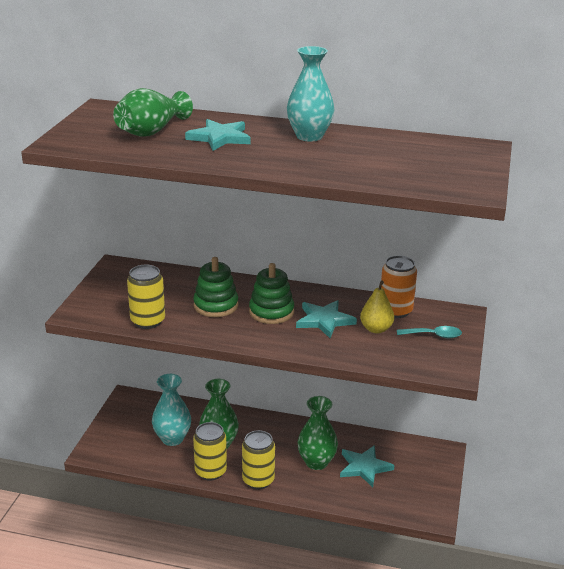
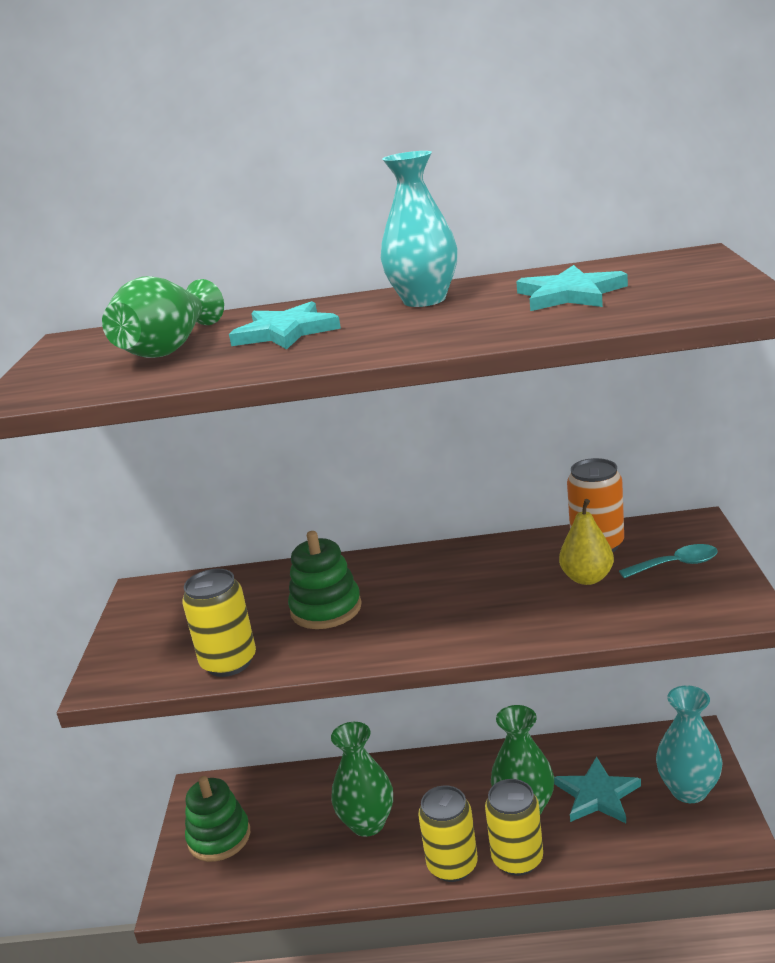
camera: 10 degrees left, 5 degrees down
turquoise vase [152,374,191,446] -> turquoise vase moved to [656,685,722,803]
yellow can [193,422,227,481] -> yellow can moved to [485,779,543,876]
green stacking toy [249,263,294,324] -> green stacking toy moved to [185,776,250,862]
turquoise star [296,300,357,338] -> turquoise star moved to [516,265,628,311]

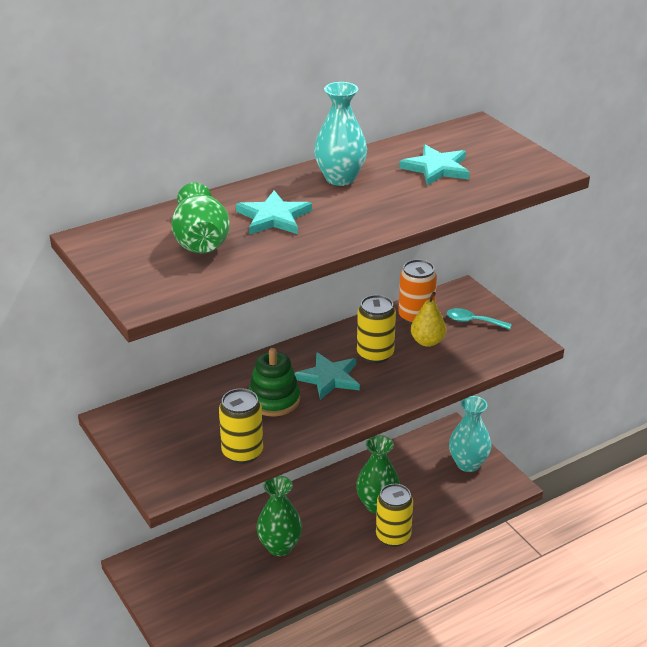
camera: 35 degrees left, 10 degrees up
green stacking toy [185,776,250,862] -> none
yellow can [418,786,478,882] -> yellow can moved to [357,295,396,363]
turquoise star [554,756,641,823] -> turquoise star moved to [294,352,360,400]
turquoise spoon [619,544,718,578] -> turquoise spoon turned 120 degrees counterclockwise [447,308,512,330]

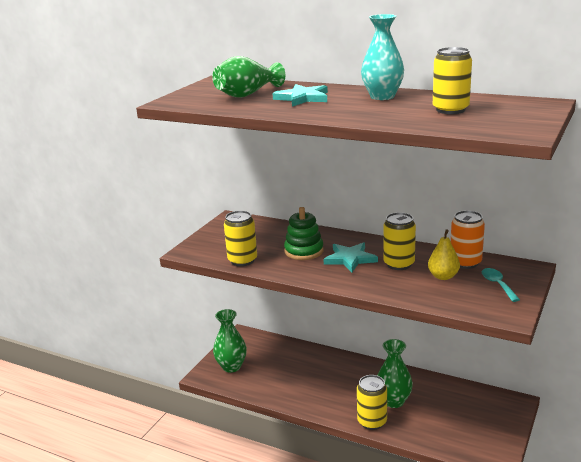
camera: 60 degrees right, 10 degrees down
green vase [256,475,302,556] -> green vase moved to [213,309,247,373]
turquoise star [399,145,470,186] -> yellow can [433,47,472,114]
turquoise vase [449,396,491,472] -> none

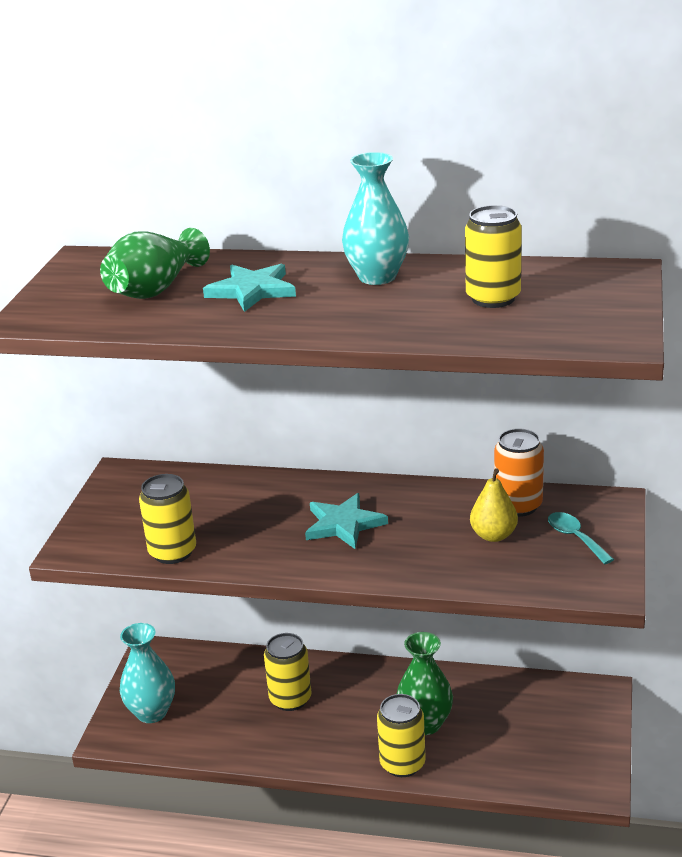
camera: 15 degrees left, 5 degrees up
green vase [213,309,247,373] -> turquoise vase [120,623,175,723]
green stacking toy [284,207,324,260] -> none
yellow can [383,212,416,270] -> yellow can moved to [264,633,312,711]

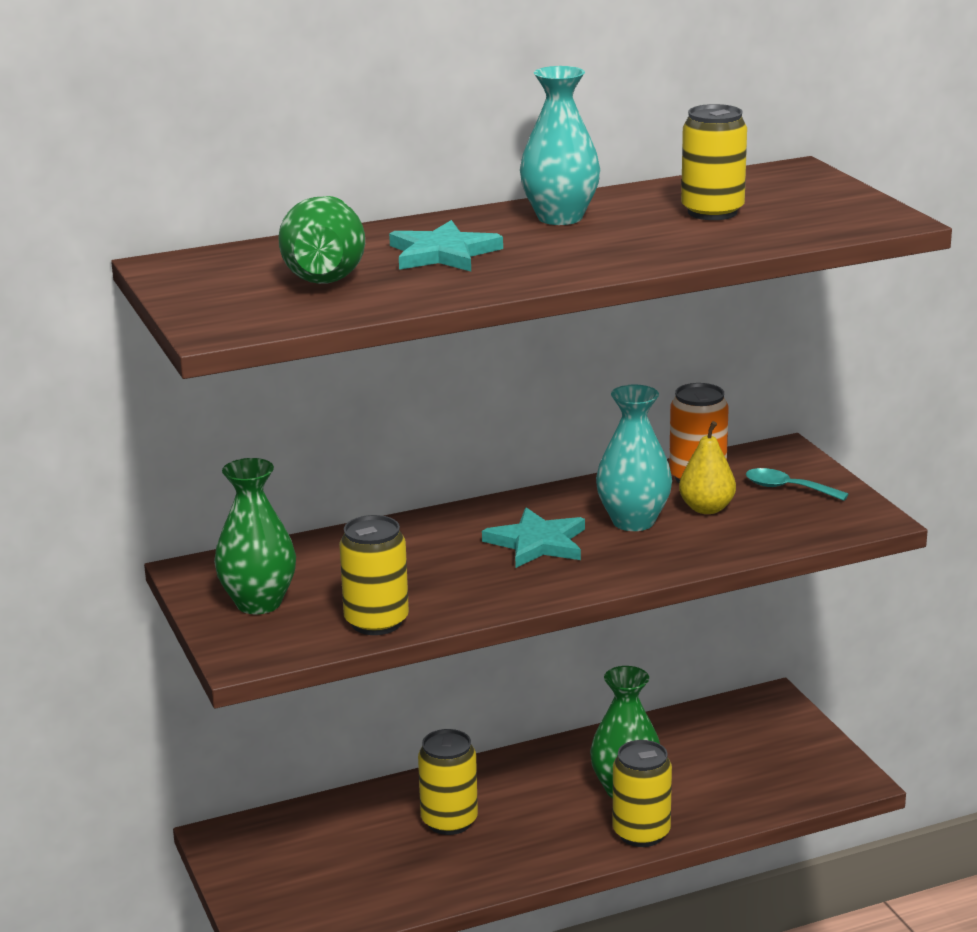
camera: 35 degrees left, 5 degrees down
turquoise vase [120,623,175,723] -> turquoise vase moved to [596,385,672,531]
none -> green vase [214,458,296,614]

